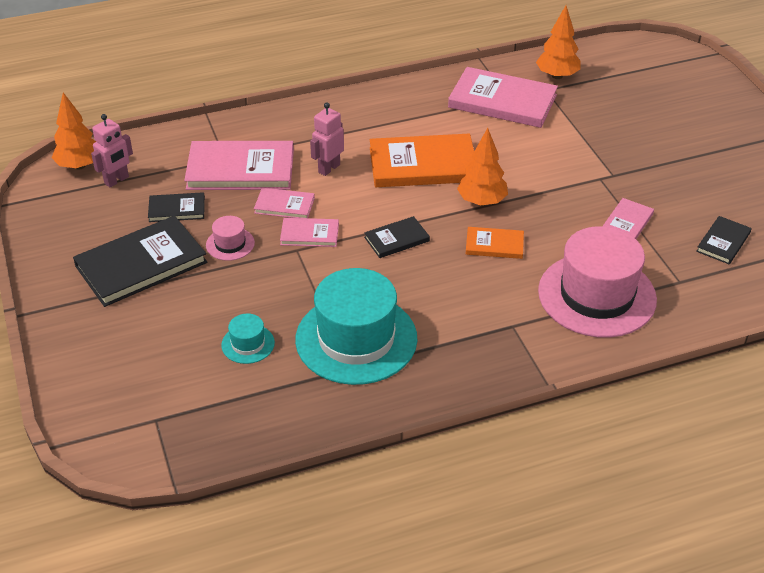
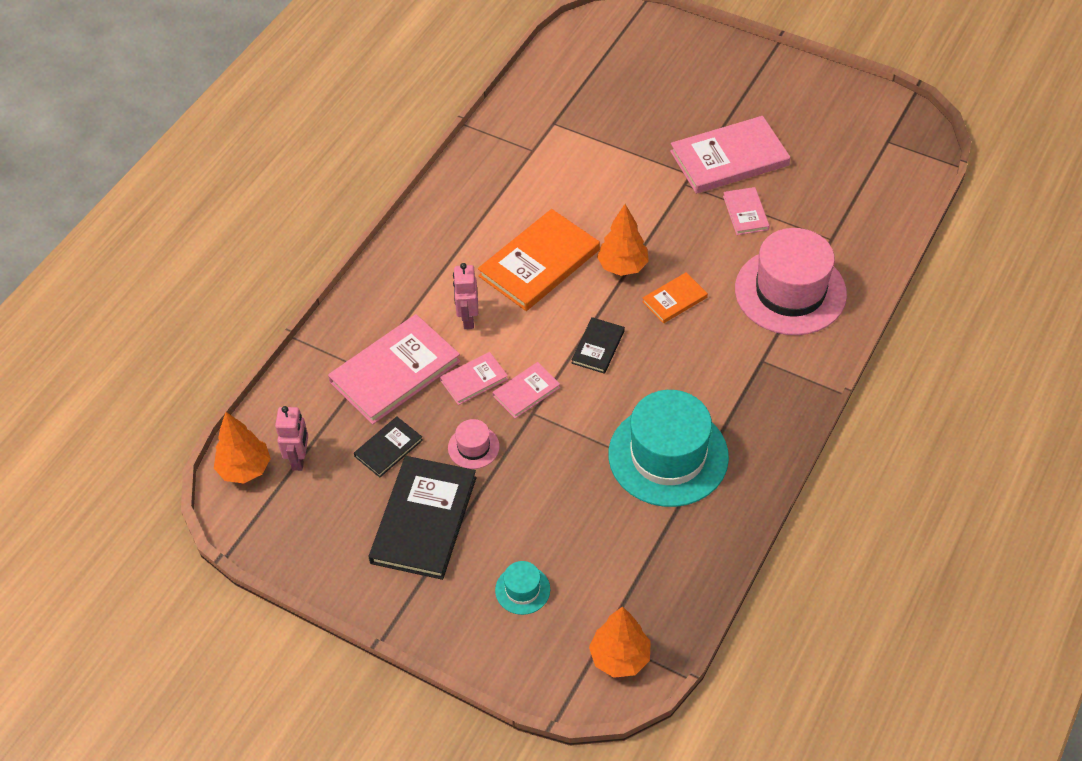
camera: 40 degrees left, 10 degrees up
turquoise hat [221,313,275,364] -> turquoise hat moved to [495,561,550,615]
pink book [448,67,558,128] -> pink book moved to [670,116,790,194]
orange tree [536,6,581,79] -> orange tree moved to [589,606,651,678]
black book [696,216,751,265] -> none

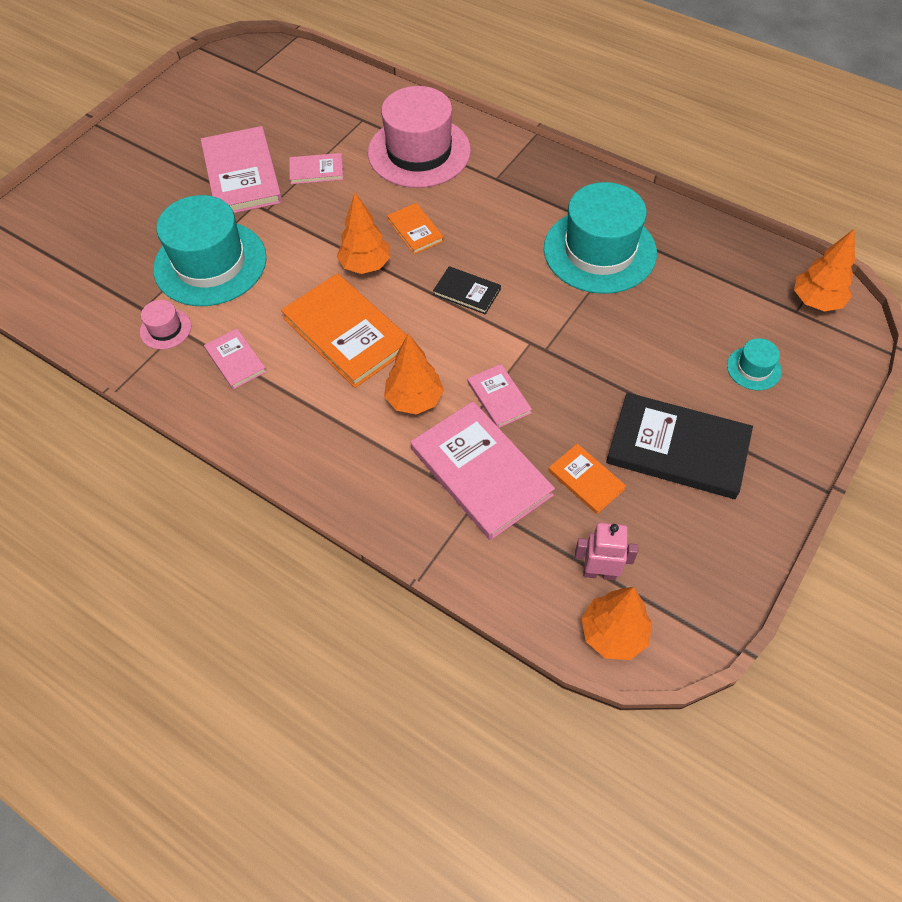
camera: 85 degrees left, 5 degrees up
black book [354,417,423,478] -> orange book [548,444,626,514]
pink hat [448,419,500,469] -> pink hat moved to [140,300,191,350]
pink robot [453,263,478,329] -> orange tree [384,334,444,414]
pink book [492,362,560,419] -> pink book moved to [204,328,267,389]
none -> turquoise hat [153,195,267,306]

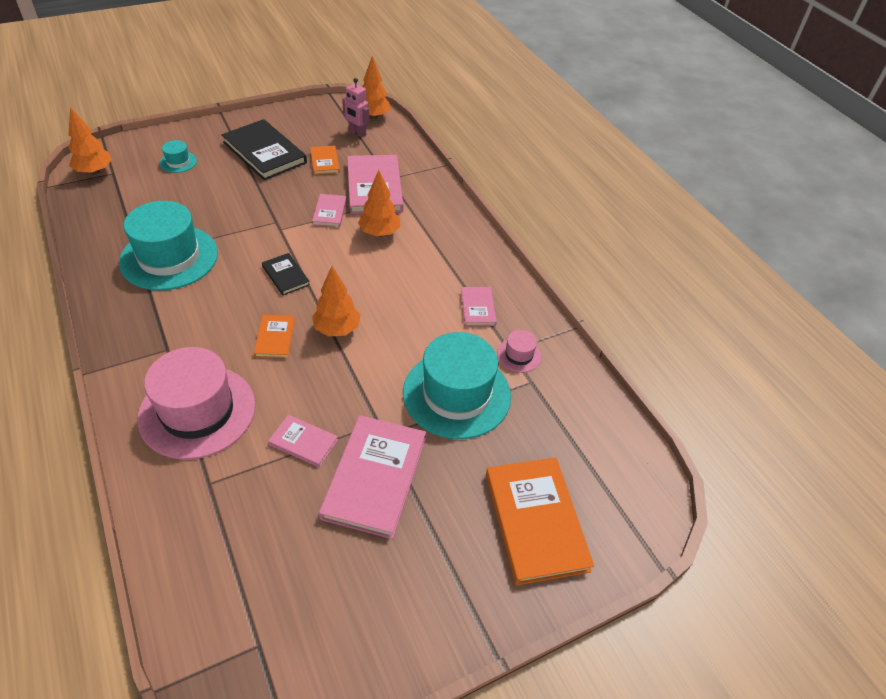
camera: 155 degrees left, 10 degrees down
orange book [281,273,407,388] -> orange book moved to [486,457,594,585]

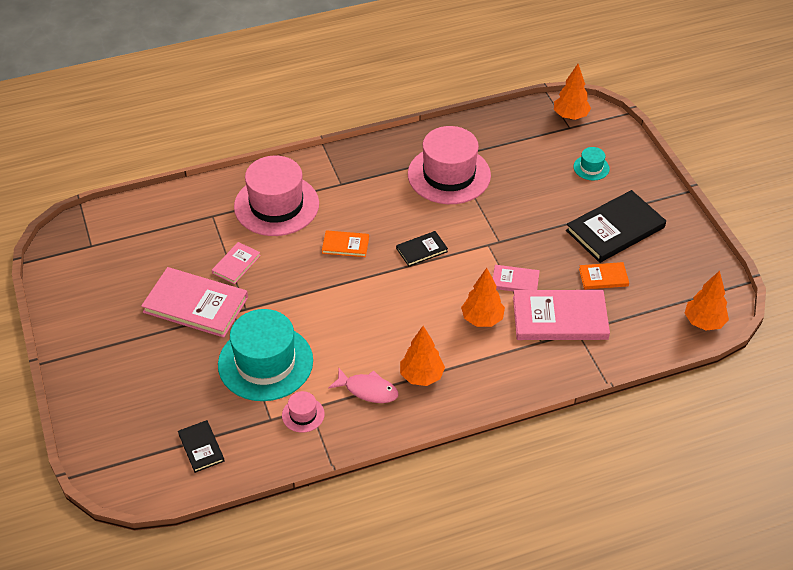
camera: 100 degrees right, 0 degrees up
turquoise hat [119,201,218,291] -> pink hat [408,126,491,204]
orange tree [312,266,361,337] -> orange tree moved to [400,326,445,386]
pink robot [342,78,369,138] -> none
pink book [461,287,497,326] -> pink fish [328,368,399,403]
orange book [486,457,594,585] -> none
none -> black book [178,420,225,473]

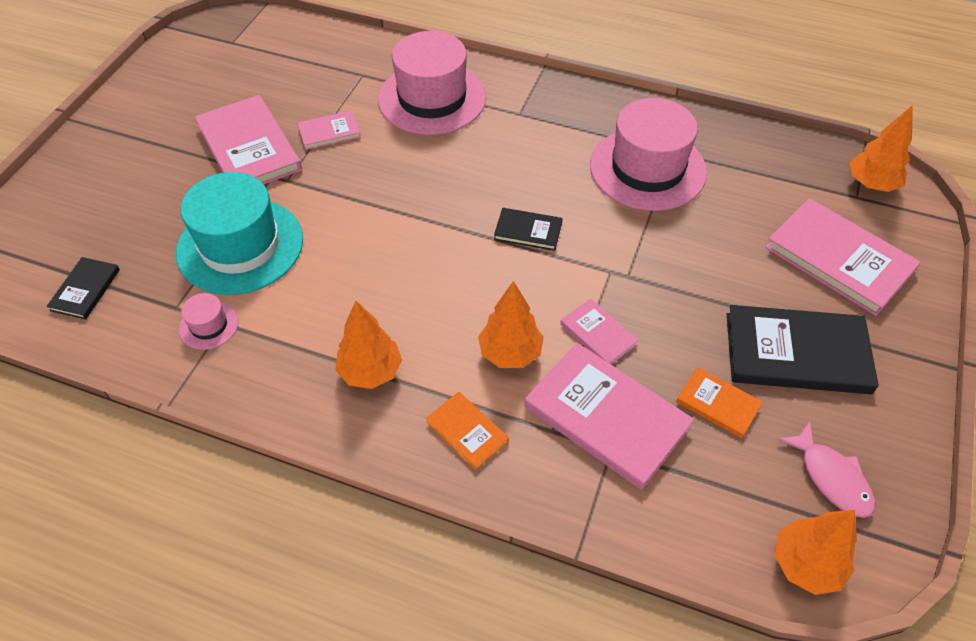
camera: 40 degrees right, 5 degrees up
orange book [322,230,369,257] -> orange book moved to [426,392,509,470]
pink fish [328,368,399,403] -> pink fish moved to [778,421,875,518]
turquoise hat [573,147,610,180] -> pink book [765,198,920,316]

